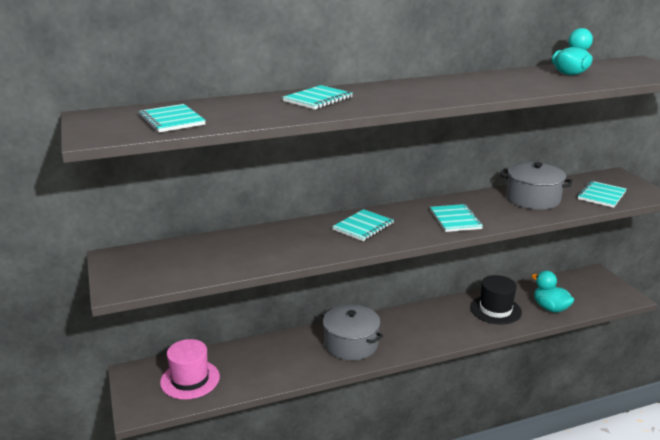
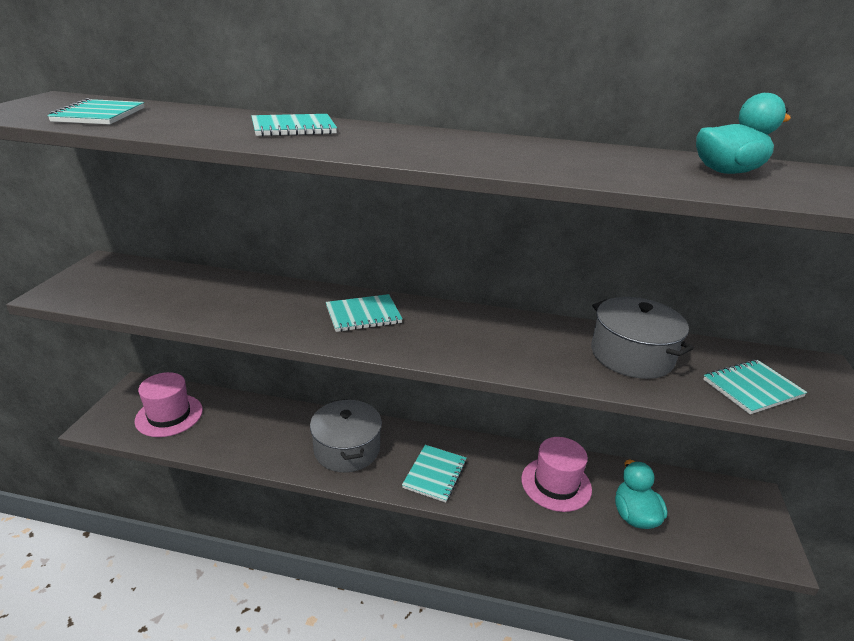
camera: 30 degrees right, 5 degrees up
turquoise notebook [430,204,483,232] -> turquoise notebook moved to [402,445,467,503]
black hat [470,275,522,324] -> pink hat [521,437,592,512]

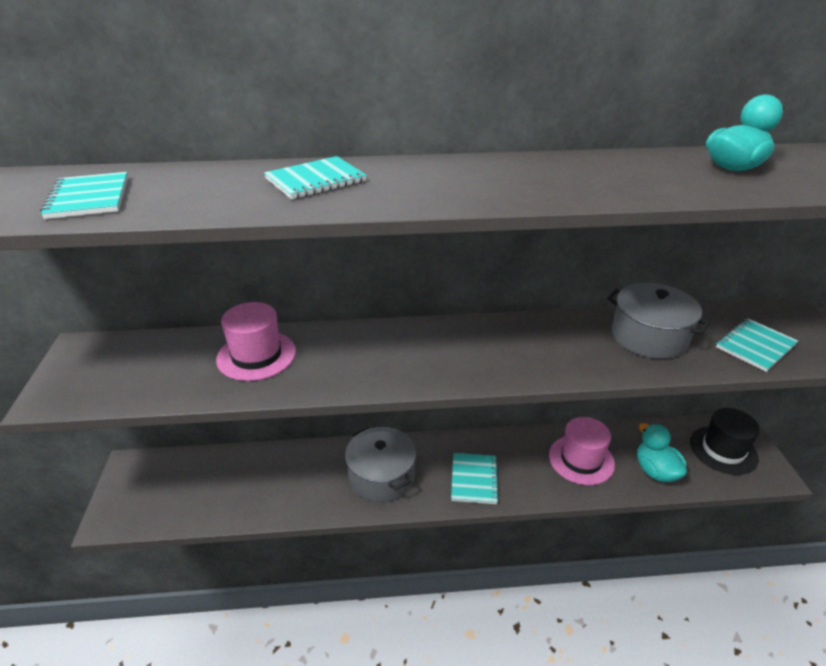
camera: 15 degrees left, 5 degrees up
pink hat [135,372,203,437] -> pink hat moved to [216,302,296,381]
turquoise notebook [326,294,403,332] -> none
none -> black hat [690,408,760,475]

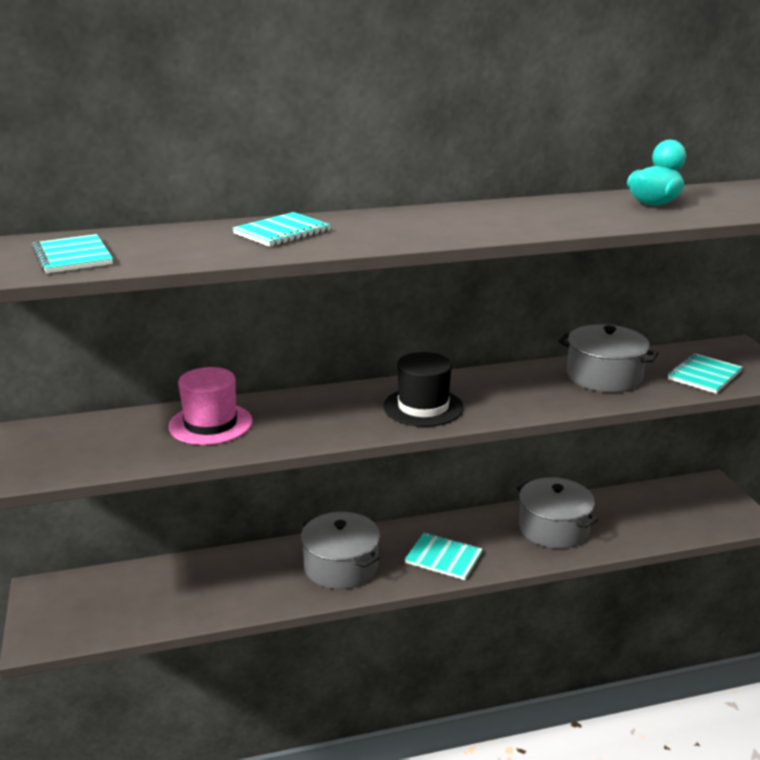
camera: 10 degrees left, 10 degrees down
turquoise notebook [451,453,499,504] -> turquoise notebook turned 60 degrees counterclockwise [405,533,483,580]
pink hat [549,417,615,485] -> grey pot [517,477,598,549]
turquoise duck [637,423,687,482] -> none
black hat [690,408,760,475] -> black hat moved to [383,352,464,427]

